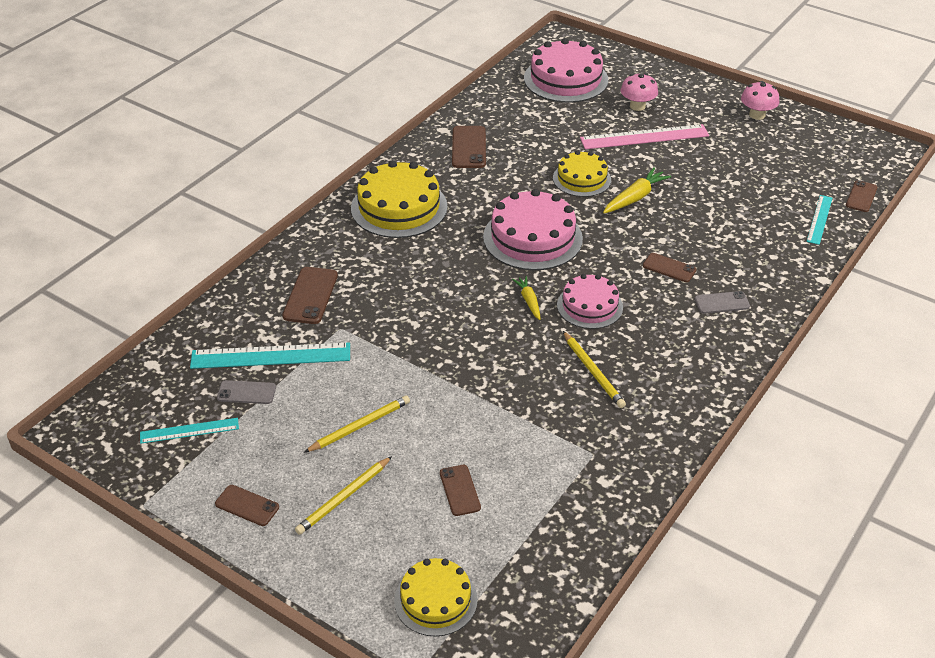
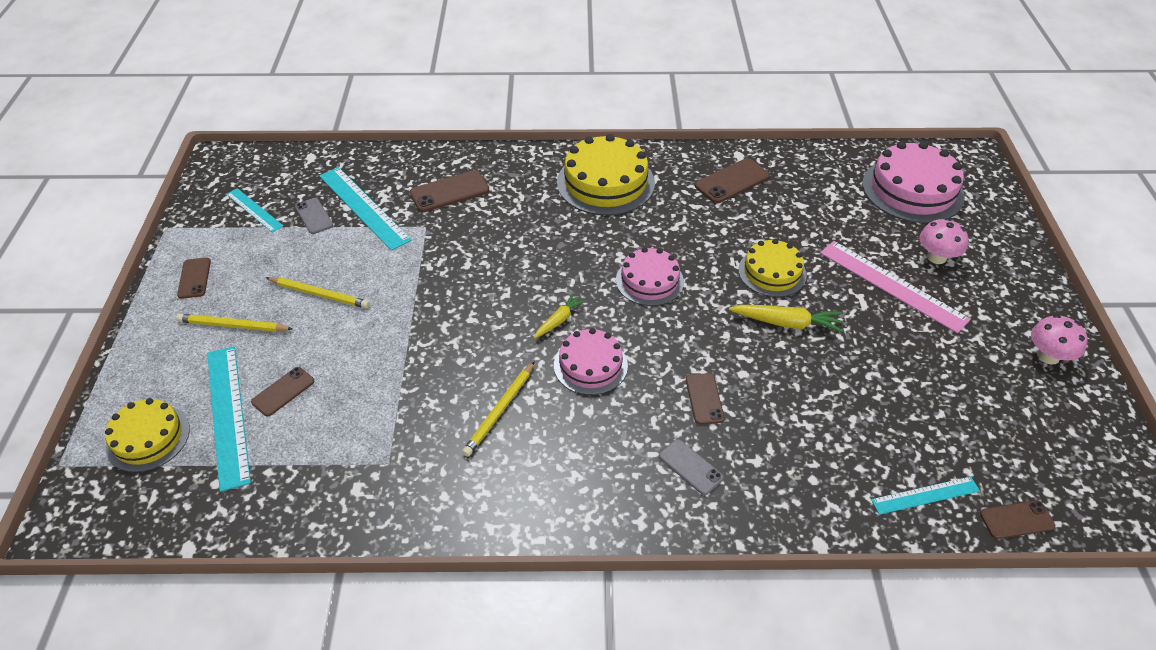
camera: 55 degrees right, 5 degrees up
pink cake [483,189,583,270] -> pink cake [616,247,684,306], size x0.62
none -> turquoise ruler [207,346,251,492]

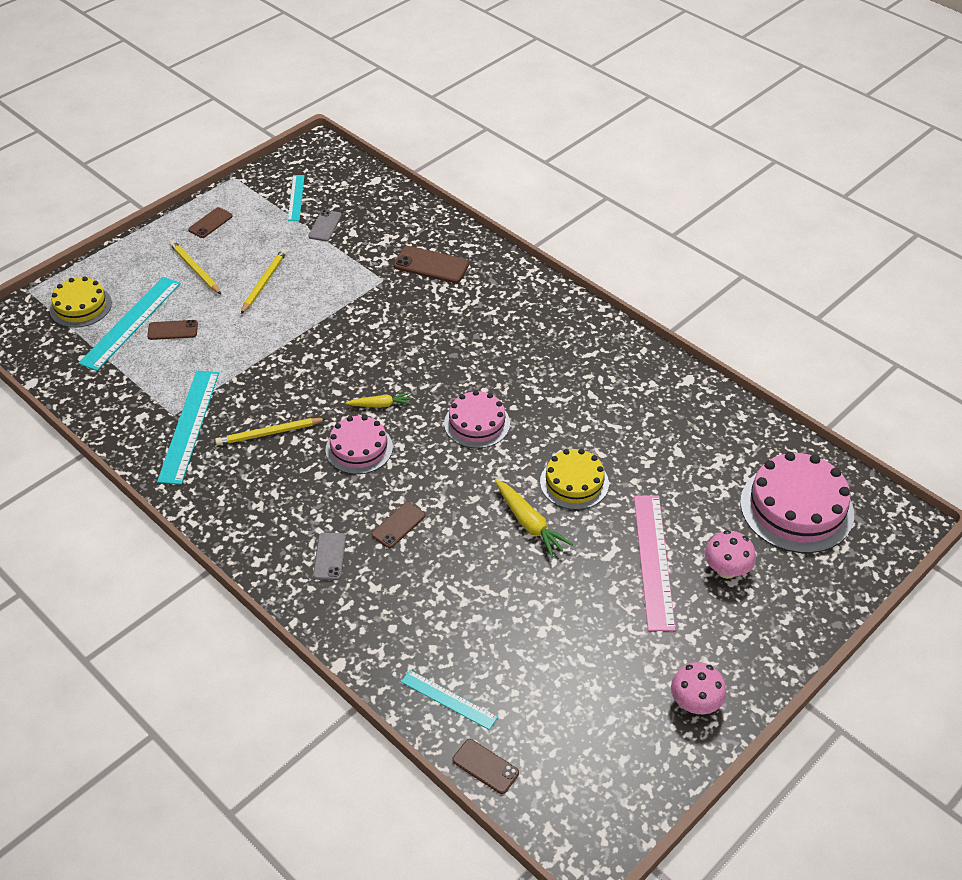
camera: 45 degrees right, 0 degrees up
yellow pencil [265,277,370,308] -> yellow pencil turned 135 degrees counterclockwise [241,249,287,314]
turquoise ruler [319,167,412,251] -> turquoise ruler moved to [157,370,219,485]
yellow cake [557,134,655,215] -> none
brown phone [695,158,770,203] -> none

